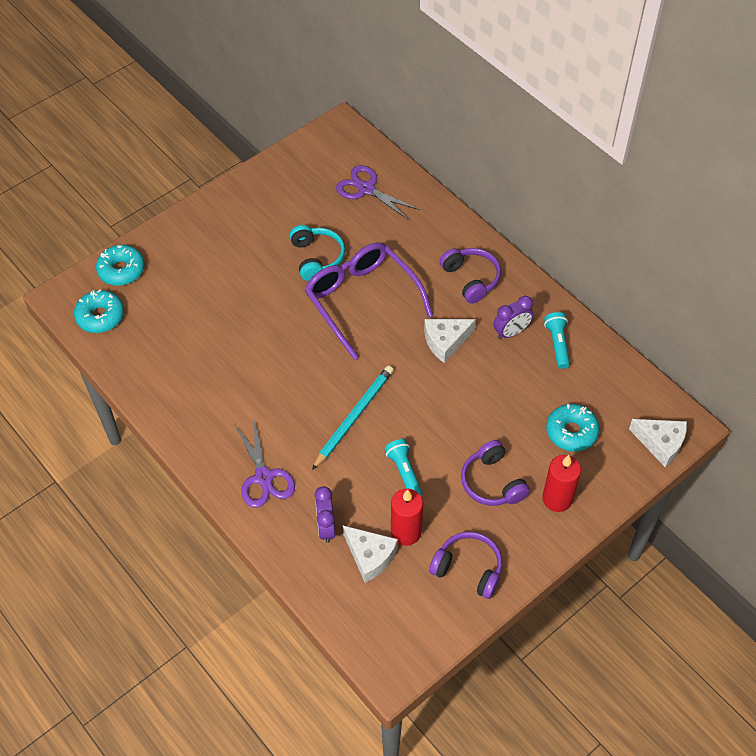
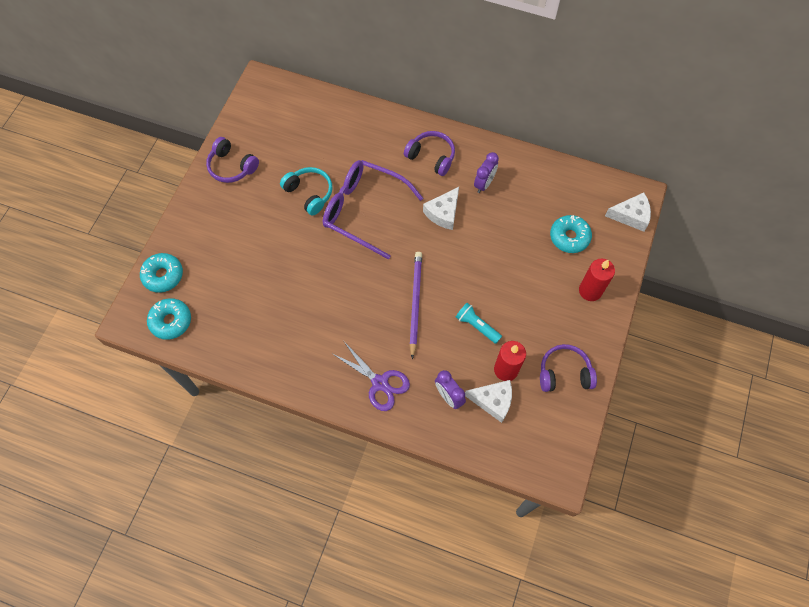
camera: 30 degrees left, 10 degrees up
turquoise pencil [312,366,394,470] -> purple pencil [409,252,422,359]
purple scissors [336,165,420,220] -> none
purple headphones [461,440,530,506] -> purple headphones moved to [206,137,259,183]
turquoise flashlight [544,312,570,369] -> none

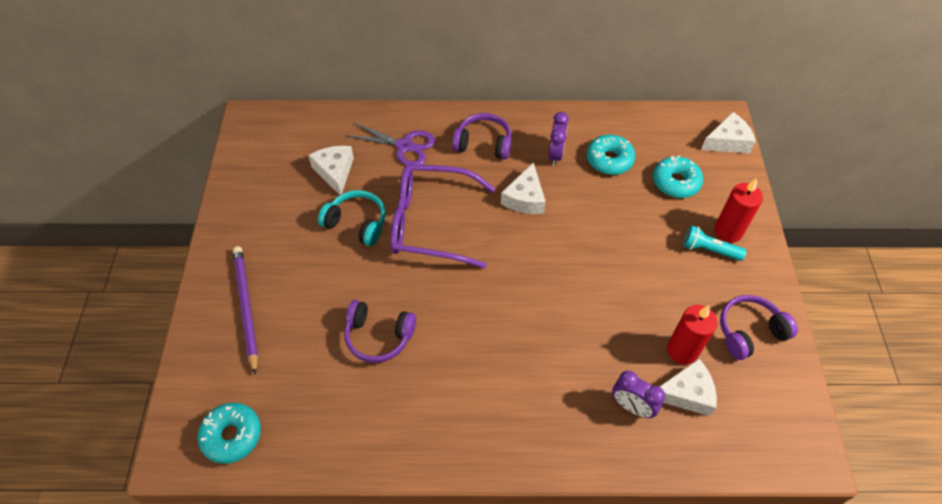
camera: 20 degrees left, 10 degrees down
turquoise donut [140,253,183,293] -> turquoise donut moved to [587,135,635,175]
purple headphones [206,137,259,183] -> purple headphones moved to [344,300,416,363]
purple scissors [333,343,410,411] -> purple scissors moved to [345,122,436,165]
purple pencil [409,252,422,359] -> purple pencil moved to [233,246,258,375]
turquoise flashlight [456,303,502,344] -> turquoise flashlight moved to [683,225,747,261]
none -> white cheese [308,146,354,195]

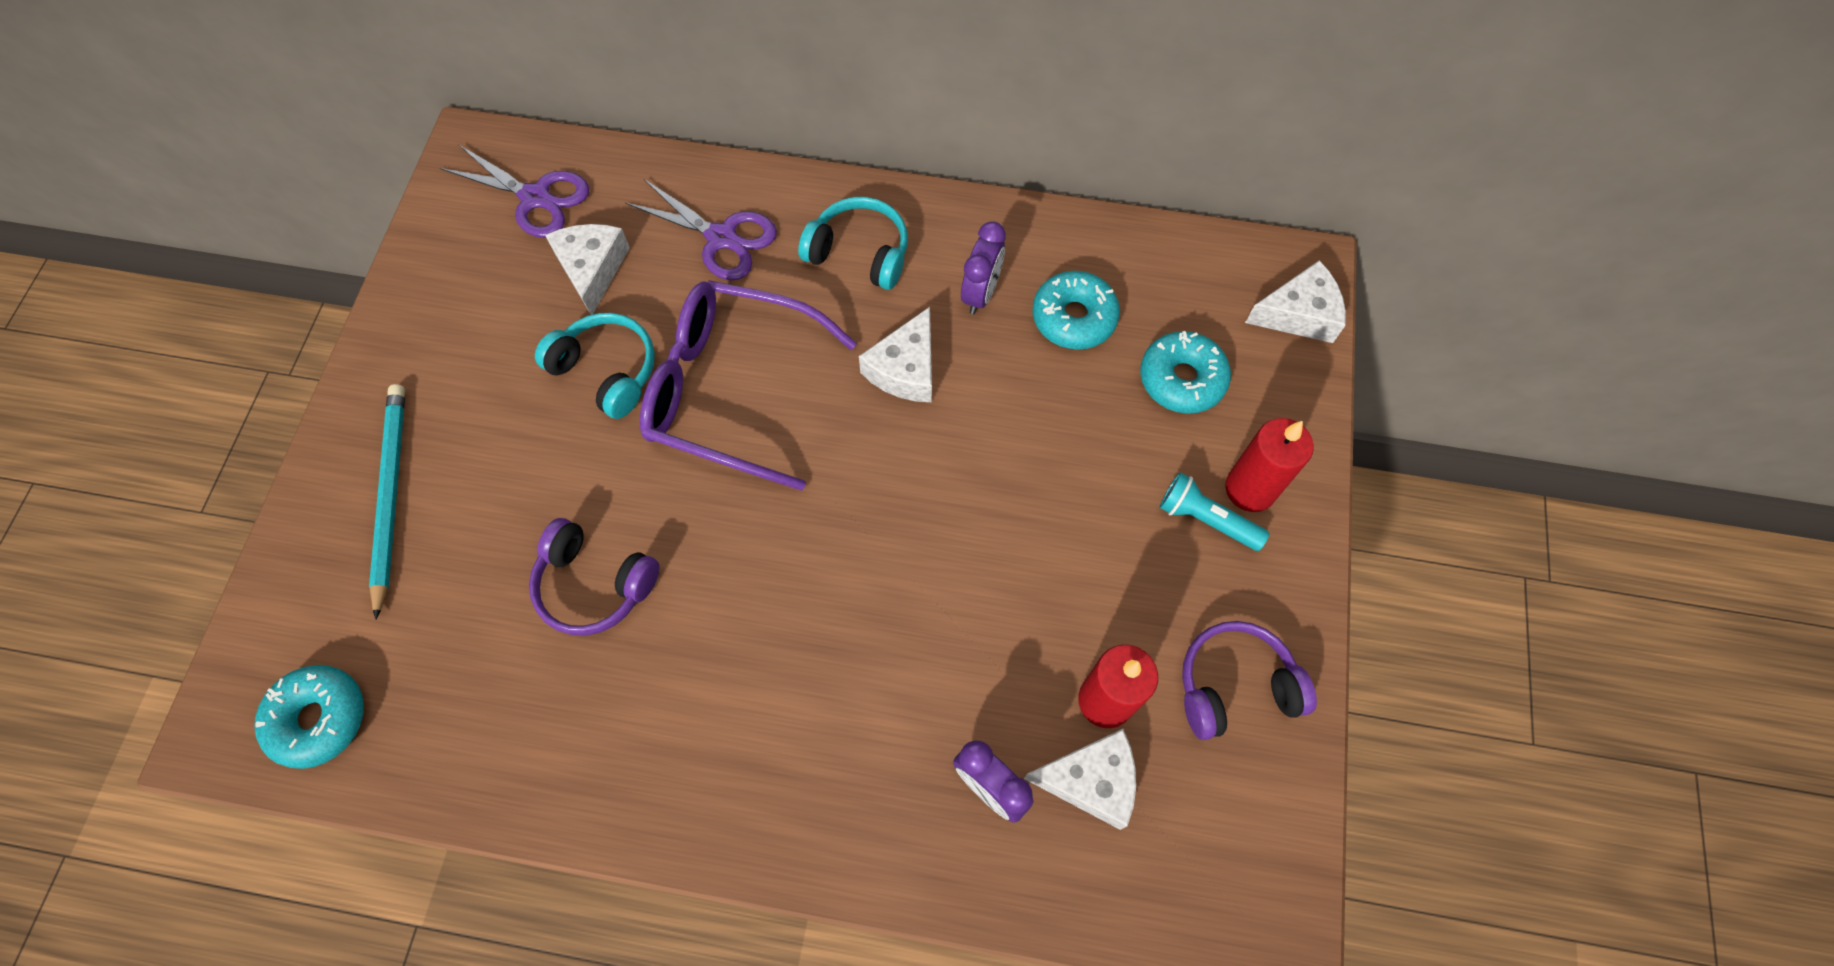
camera: 10 degrees right, 10 degrees up
purple pencil [233,246,258,375] -> turquoise pencil [369,384,405,620]
purple headphones [452,113,511,159] -> turquoise headphones [798,197,908,290]
none -> purple scissors [440,144,590,238]

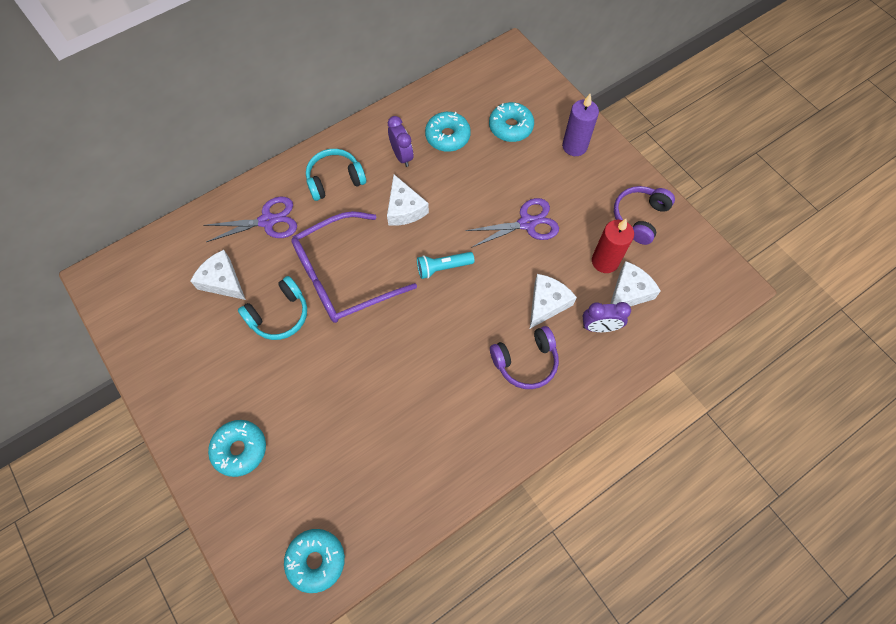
camera: 45 degrees left, 0 degrees up
turquoise pencil [369,384,405,620] -> turquoise donut [208,420,266,477]
purple scissors [440,144,590,238] -> purple scissors moved to [465,198,559,248]
purple headphones [529,518,660,636] -> purple headphones moved to [490,326,559,389]
turquoise headphones [535,313,655,419] -> turquoise headphones turned 150 degrees clockwise [238,276,307,340]
turquoise flashlight [1160,472,1269,551] -> turquoise flashlight moved to [417,252,474,279]
red candle [1225,418,1314,512] -> purple candle [562,94,599,156]
white cheese [1245,260,1346,343] -> white cheese moved to [530,274,577,329]

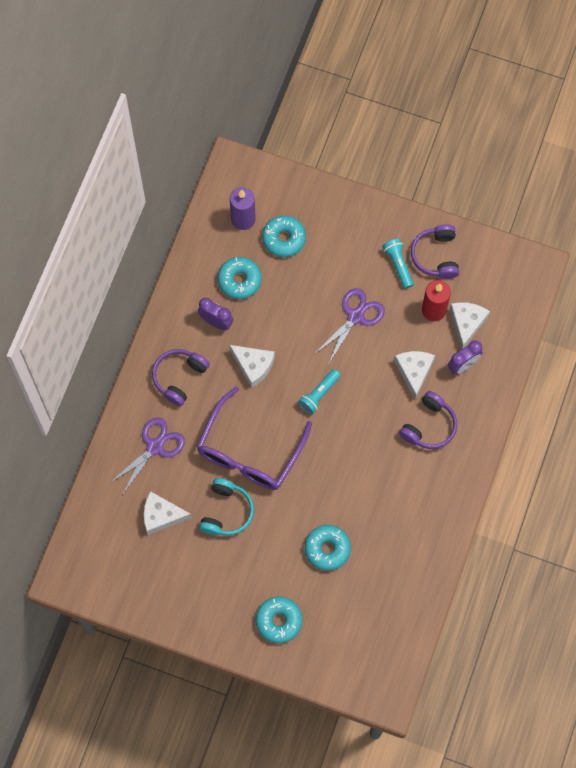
camera: 35 degrees left, 5 degrees up
turquoise donut [284,529,345,593] -> turquoise donut moved to [305,525,351,571]
turquoise headphones [306,149,366,201] -> purple headphones [152,349,210,406]
purple candle [562,94,599,156] -> purple candle moved to [230,187,256,230]
none -> turquoise flashlight [382,239,414,289]

